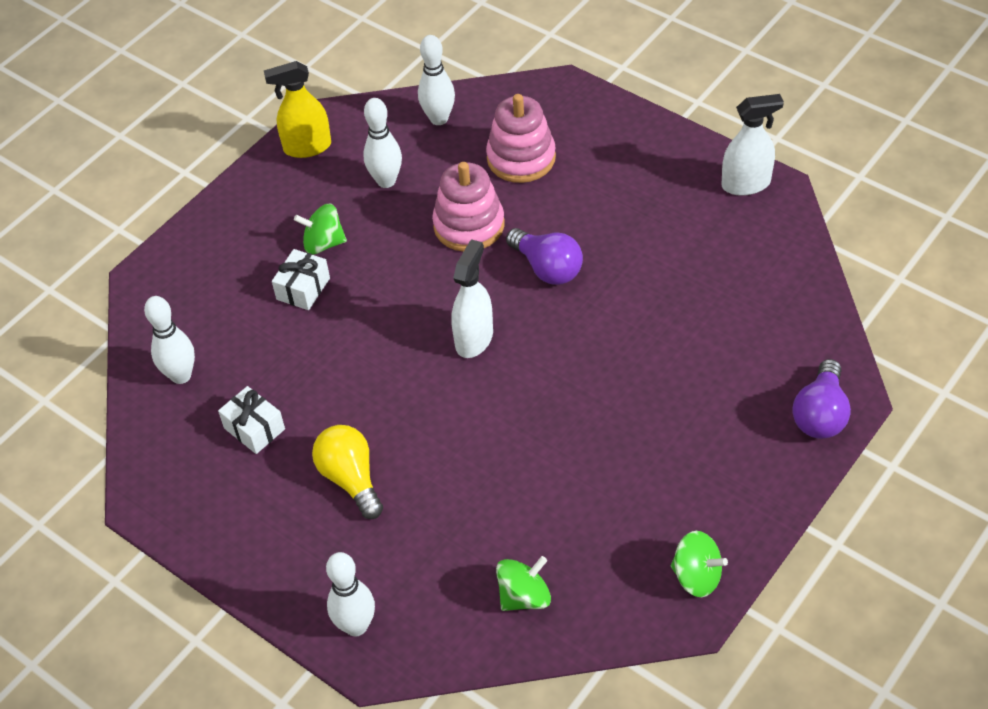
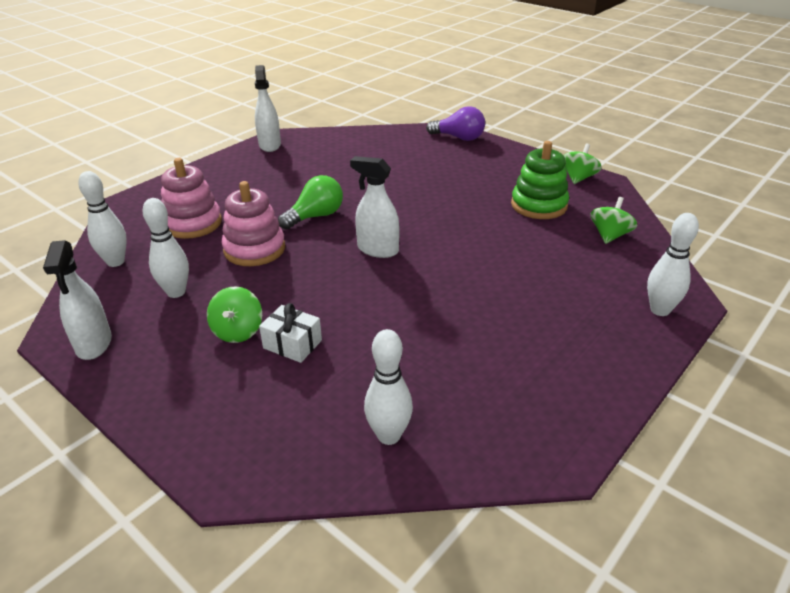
camera: 90 degrees left, 15 degrees down
white gift [218,386,285,454] -> none
yellow spray bottle [264,61,331,158] -> white spray bottle [43,240,112,360]
yellow light bulb [312,425,383,519] -> none
green spinning top [496,556,551,611] -> green spinning top turned 60 degrees clockwise [590,197,638,244]
purple light bulb [506,228,583,285] -> green light bulb [278,175,343,230]
none -> green stacking toy [511,141,569,219]

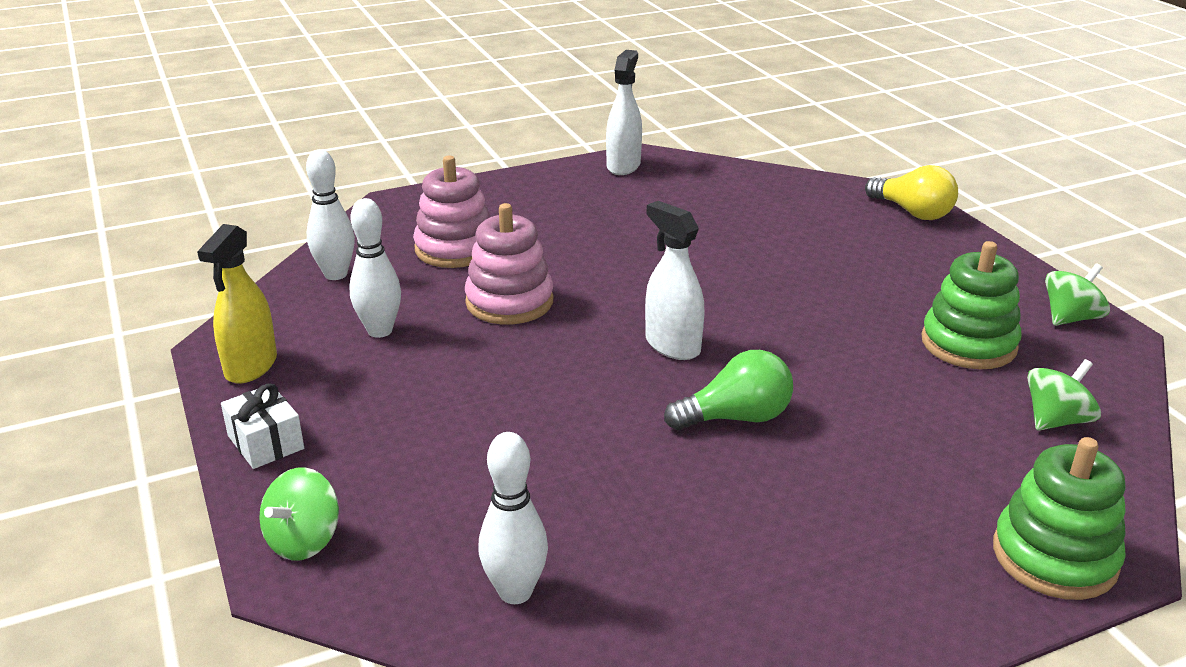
camera: 25 degrees right, 5 degrees down
white spray bottle [43,240,112,360] -> yellow spray bottle [197,224,277,384]
green spinning top [207,286,262,343] -> green spinning top moved to [259,467,339,560]
white gift [259,303,322,363] -> white gift moved to [221,383,304,469]
green light bulb [278,175,343,230] -> green light bulb moved to [664,350,793,430]
purple light bulb [426,106,485,141] -> yellow light bulb [865,165,958,220]
white bowling pin [647,213,699,316] -> green stacking toy [993,437,1126,600]

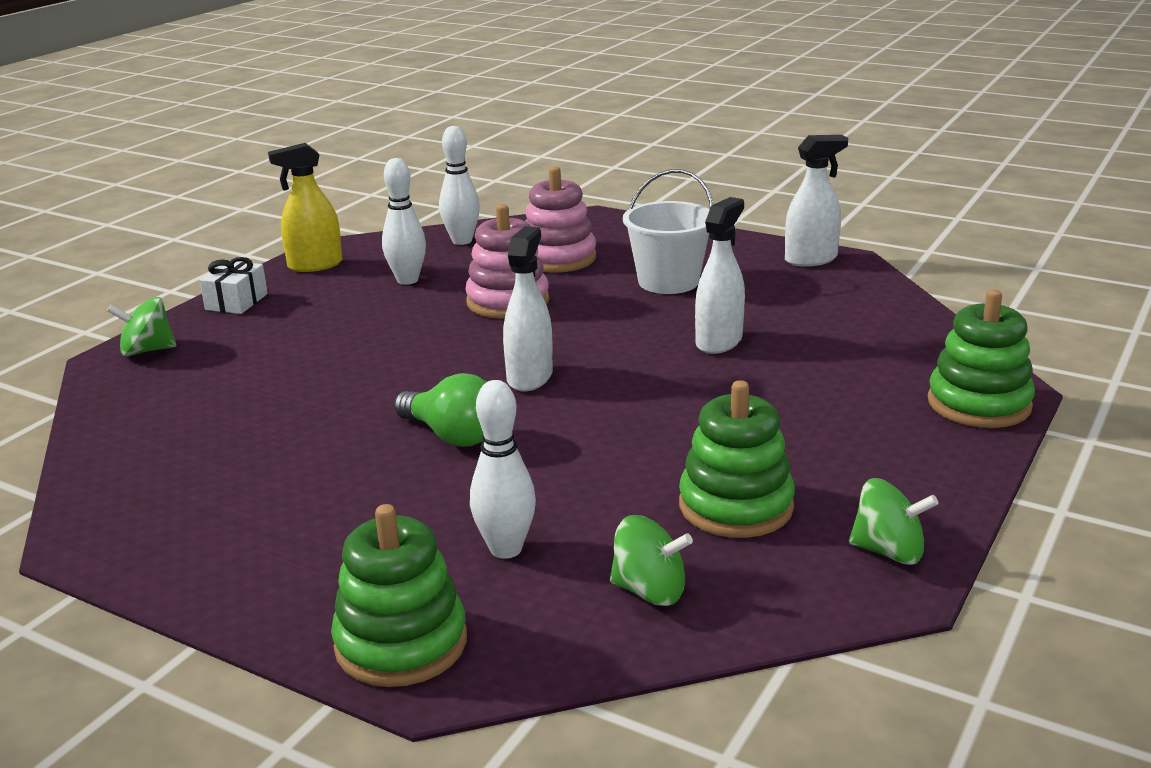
camera: 55 degrees right, 5 degrees down
white bowling pin [478,432,548,604] -> white bowling pin moved to [470,380,536,559]
yellow light bulb [865,165,958,220] -> green stacking toy [928,289,1035,428]
none -> white bucket [623,169,713,294]
none -> white spray bottle [695,197,745,354]

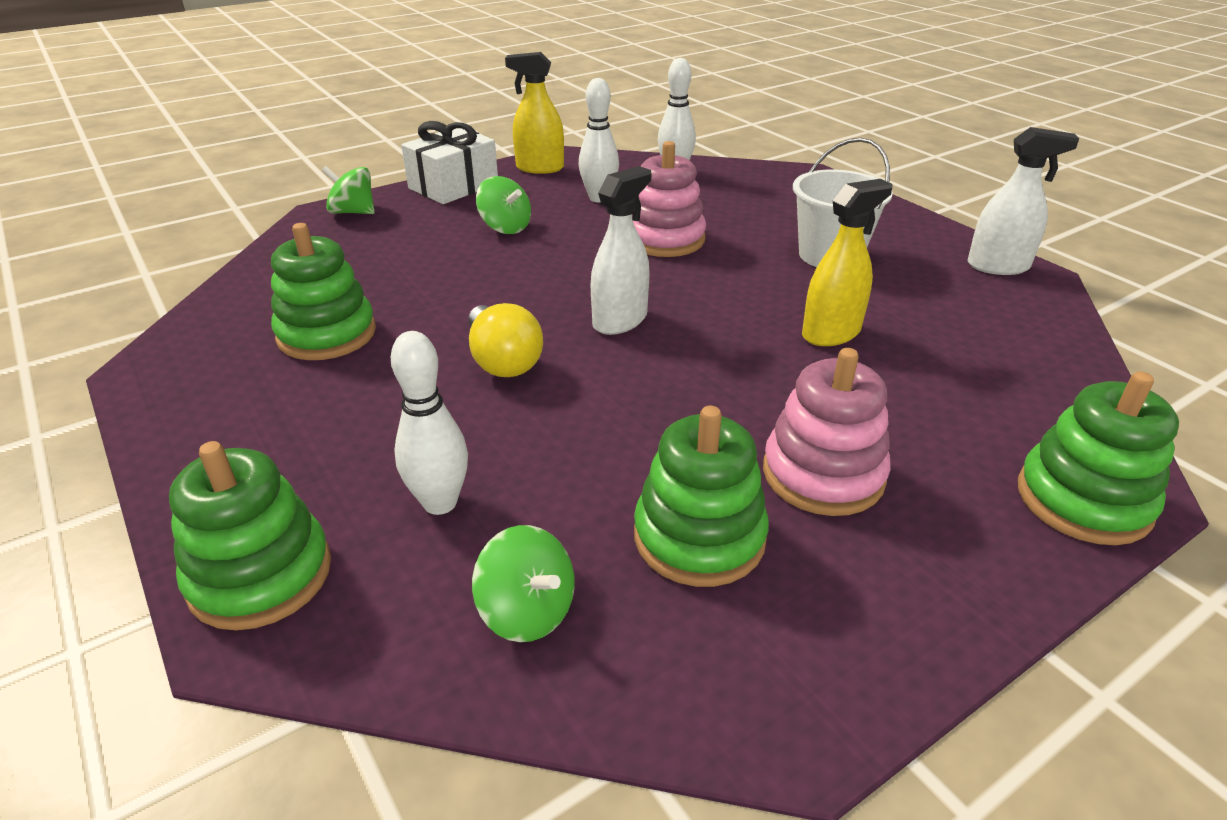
camera: 25 degrees right, 10 degrees up
white gift [199,257,268,314] -> white gift [401,121,498,204], size x1.59
green light bulb [394,373,487,447] -> yellow light bulb [469,303,543,377]
pink stacking toy [525,166,596,273] -> pink stacking toy moved to [763,348,891,516]
white spray bottle [695,197,745,354] -> yellow spray bottle [802,179,893,346]
green spinning top [849,478,938,565] -> green spinning top moved to [476,176,531,234]
none -> green stacking toy [271,223,376,360]

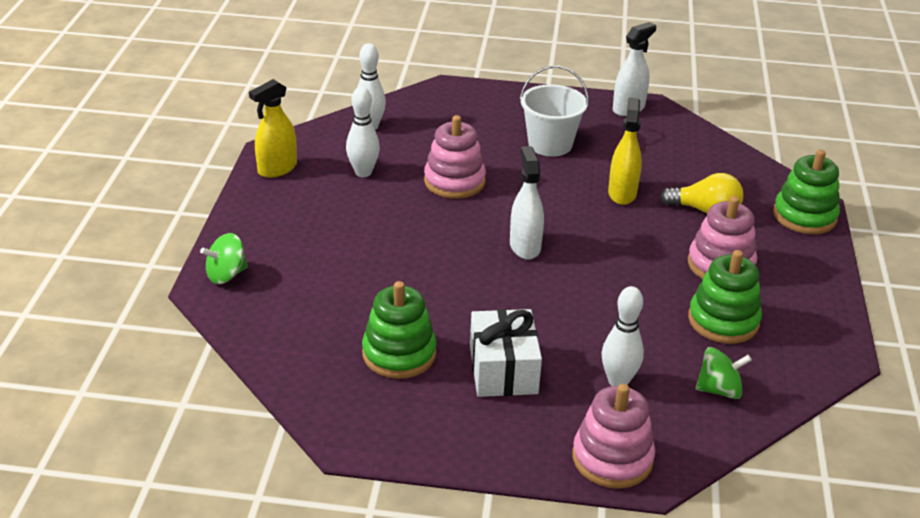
camera: 50 degrees left, 0 degrees up
green stacking toy [169,441,331,630] -> pink stacking toy [572,384,655,489]
white gift [401,121,498,204] -> white gift moved to [470,309,542,397]
yellow light bulb [469,303,543,377] -> yellow light bulb moved to [660,173,743,213]
green spinning top [476,176,531,234] -> none

